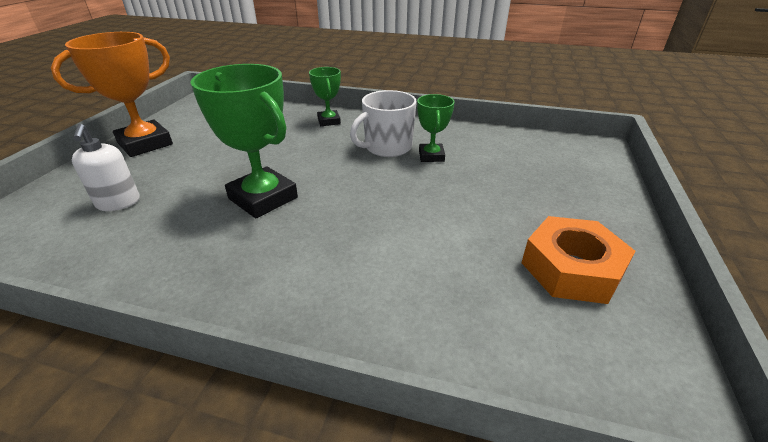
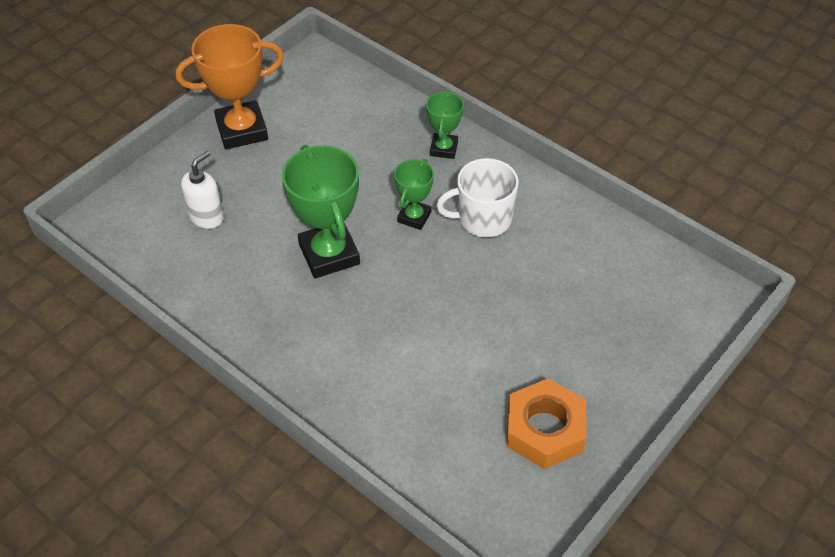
camera: 25 degrees right, 15 degrees up
white soap dispenser [72,124,140,211] -> white soap dispenser turned 150 degrees counterclockwise [181,151,224,229]
green trophy [417,94,455,162] -> green trophy moved to [394,159,434,230]

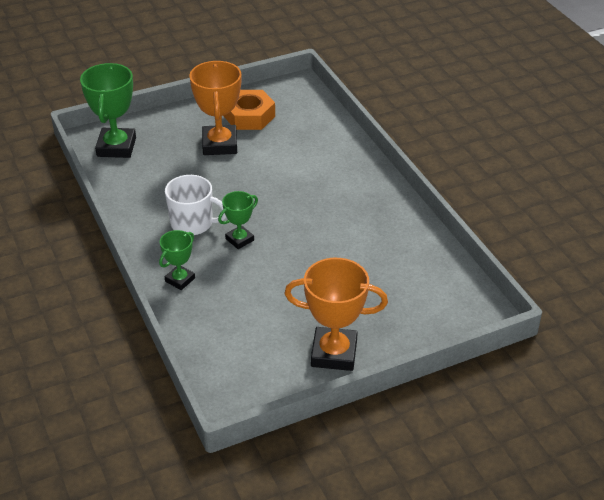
camera: 155 degrees left, 10 degrees down
white soap dispenser [181,151,224,229] -> none
green trophy [282,145,360,278] -> green trophy moved to [80,63,136,158]
none -> orange trophy [189,61,241,155]

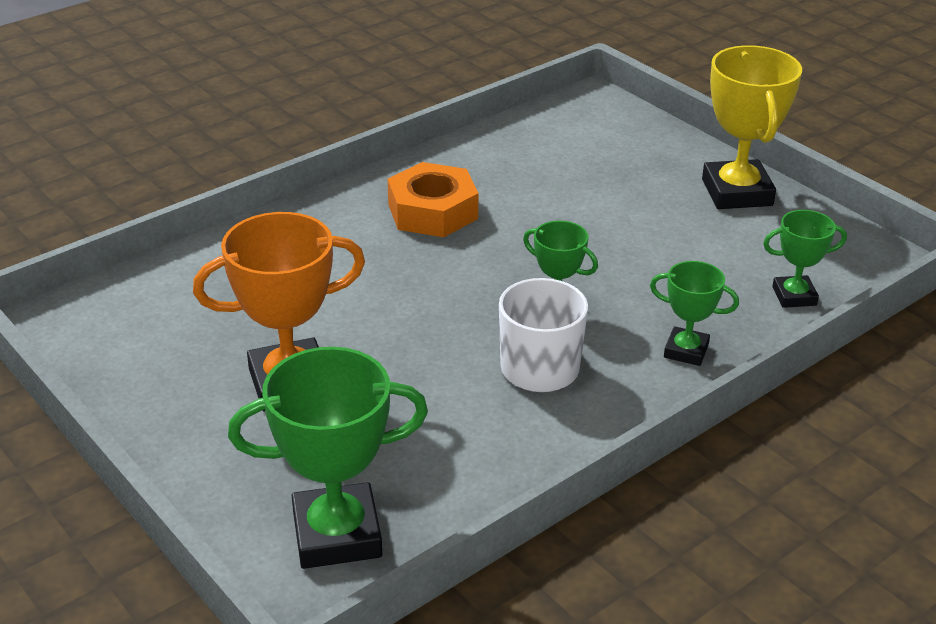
camera: 105 degrees left, 5 degrees down
orange nut [224,90,275,130] -> orange nut moved to [388,162,479,237]
orange trophy [284,258,388,371] -> yellow trophy [702,45,802,209]
none -> green trophy [763,210,847,308]

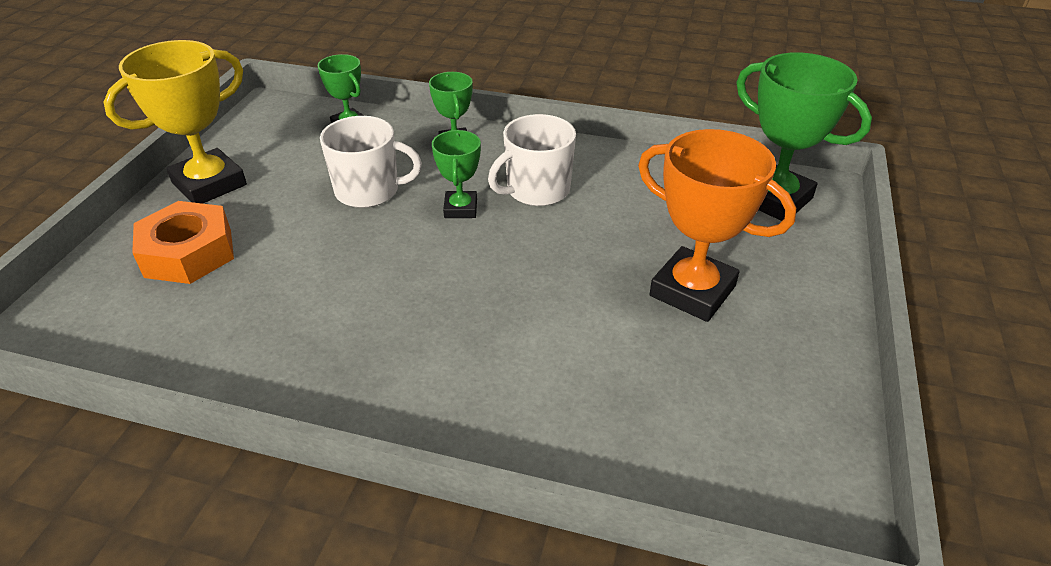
camera: 125 degrees left, 5 degrees up
orange nut [388,162,479,237] -> orange nut moved to [132,201,234,284]
none -> white mug [320,116,422,208]

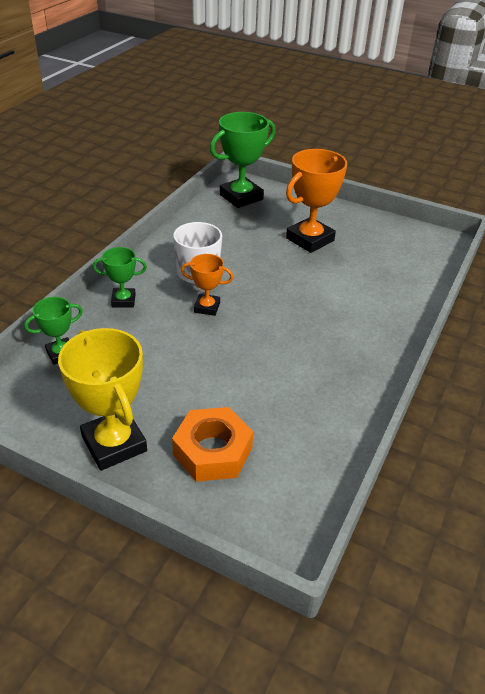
camera: 80 degrees left, 0 degrees up
white mug [320,116,422,208] -> none
green trophy [432,130,481,218] -> orange trophy [181,254,234,316]

